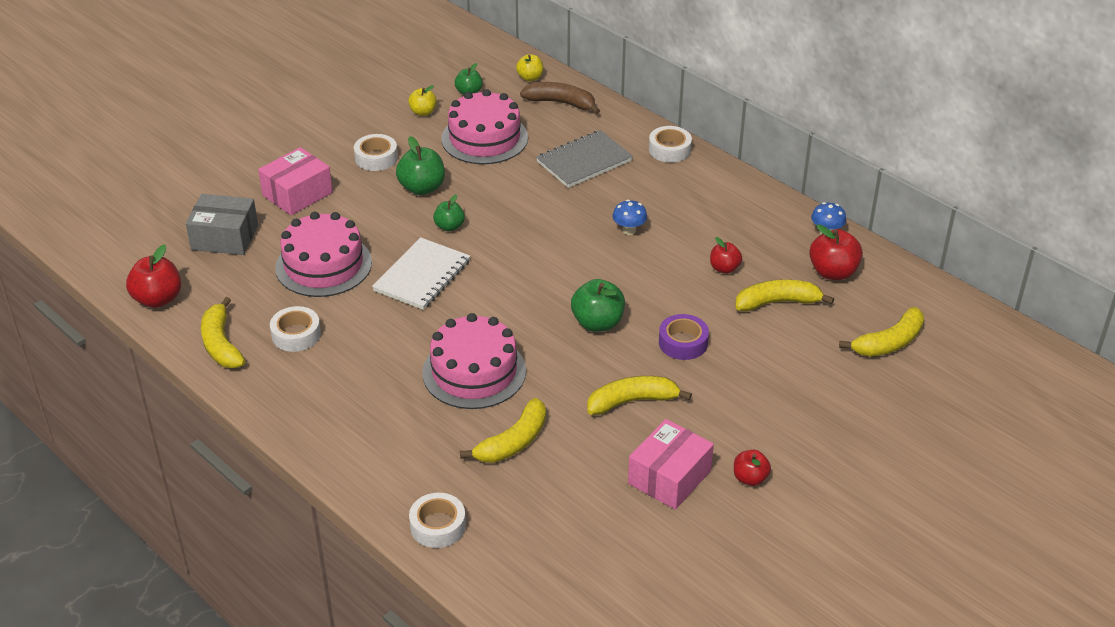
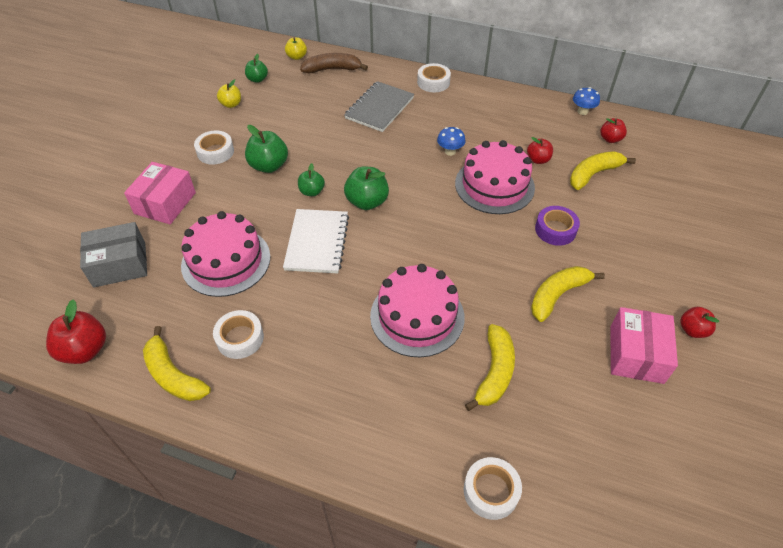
camera: 25 degrees left, 10 degrees up
pink cake [441,89,528,164] -> pink cake moved to [455,140,535,214]
green apple [571,279,625,332] -> green apple moved to [344,166,389,210]
red apple [809,224,863,280] -> red apple [600,118,627,143], size x0.62
yellow banana [839,307,924,357] -> none

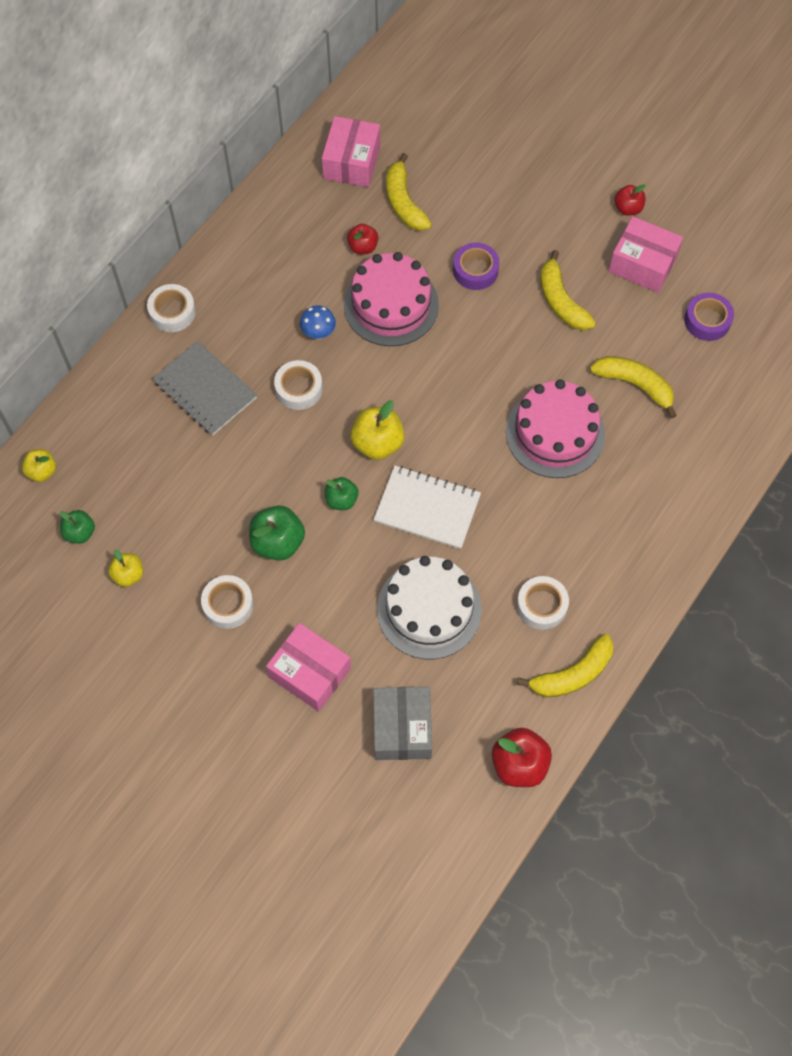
camera: 75 degrees left, 15 degrees up
pink cake [181,211,270,297] -> white cake [377,556,481,659]
brown banana [300,53,368,73] -> none
green apple [344,166,389,210] -> yellow apple [350,400,405,460]
white tape [464,457,522,520] -> white tape moved to [274,360,323,410]
blue mushroom [573,87,600,115] -> none
red apple [600,118,627,143] -> pink box [322,116,381,187]
none -> purple tape [684,293,734,341]

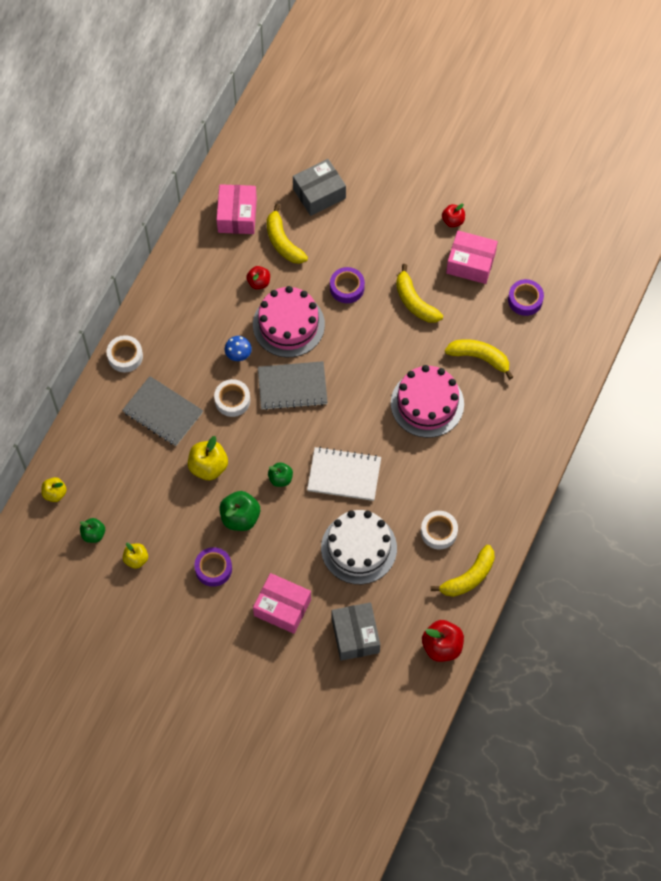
camera: 10 degrees left, 0 degrees up
white tape [201,575,254,629] -> purple tape [194,547,232,587]
yellow apple [350,400,405,460] -> yellow apple moved to [188,436,228,480]
none -> grey notebook [258,361,328,410]
none -> grey box [293,159,346,216]

